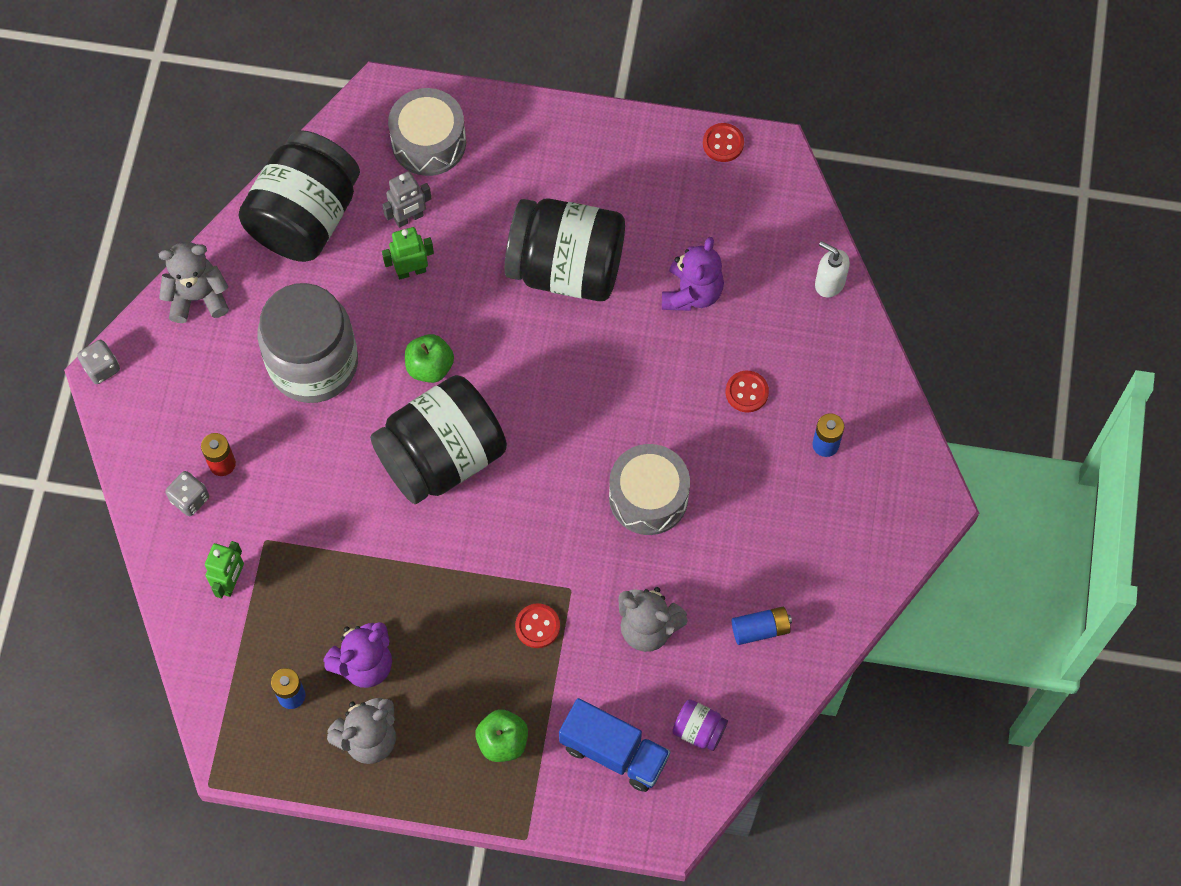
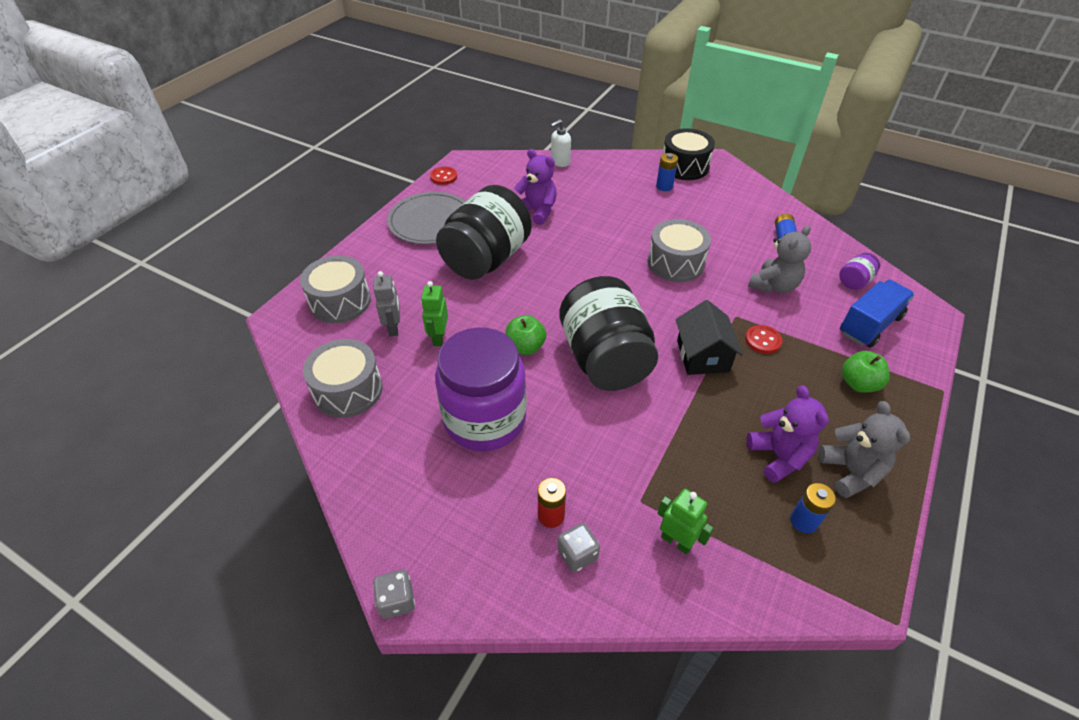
camera: 70 degrees left, 20 degrees down
grey teddy bear [159,242,229,323] -> none
black jar [238,130,360,262] -> grey drum [303,339,383,418]
grey jar [257,283,358,403] -> purple jar [435,327,527,451]
red button [726,371,769,412] -> none
none -> grey plate [387,192,466,244]
none -> black drum [663,128,715,180]
none -> black house [676,300,743,375]

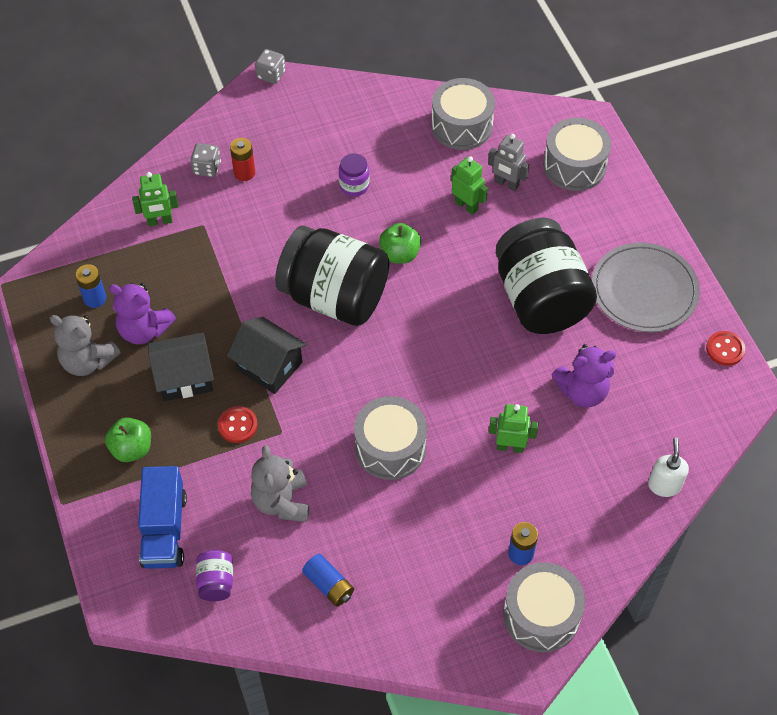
camera: 130 degrees right, 10 degrees up
purple jar [435,327,527,451] -> purple jar [339,153,370,196], size x0.40
black drum [663,128,715,180] -> grey drum [503,562,585,652]
none -> black house [148,332,214,402]
none -> green robot [489,404,538,453]

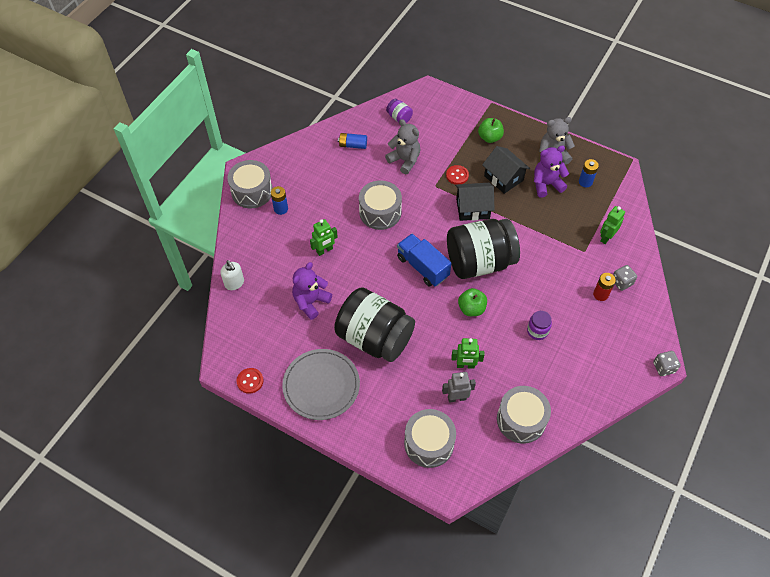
camera: 140 degrees right, 0 degrees up
blue truck [138,466,187,569] -> blue truck moved to [397,234,451,287]
black house [148,332,214,402] -> black house turned 75 degrees counterclockwise [482,146,530,194]

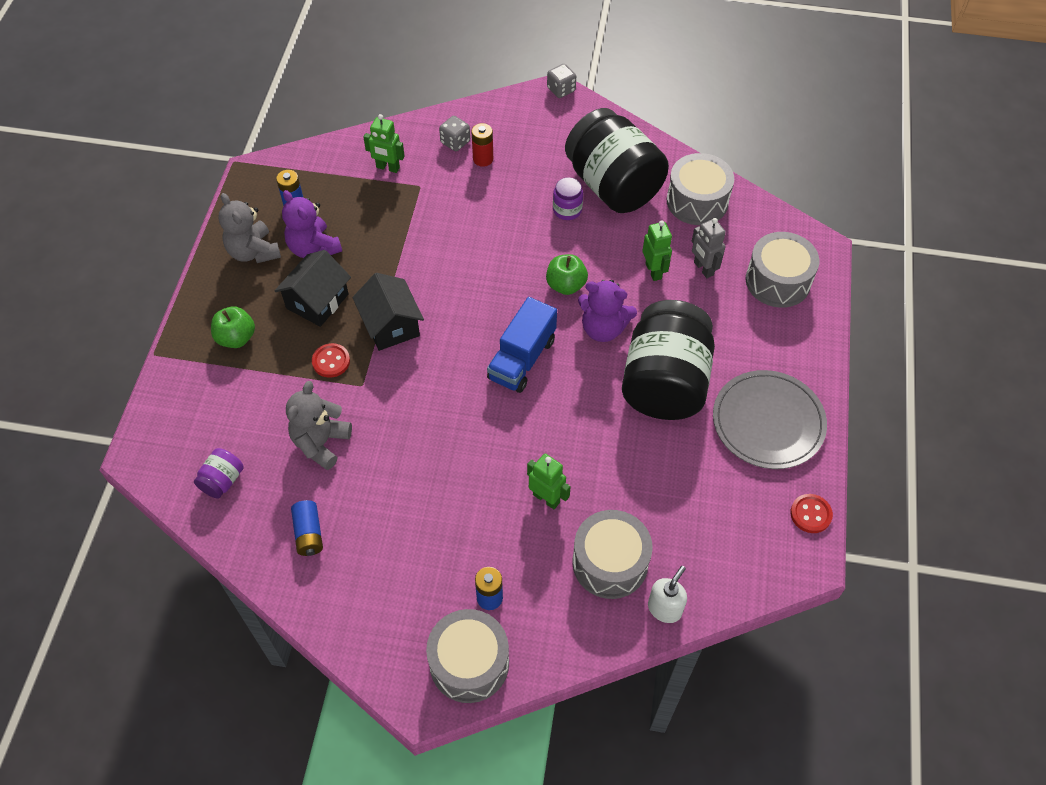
camera: 110 degrees left, 0 degrees up
purple teddy bear [292,262,332,320] -> purple teddy bear moved to [578,280,637,342]
grey drum [359,181,402,230] -> grey drum moved to [572,510,652,599]
black jar [447,219,520,279] -> black jar moved to [565,108,669,213]

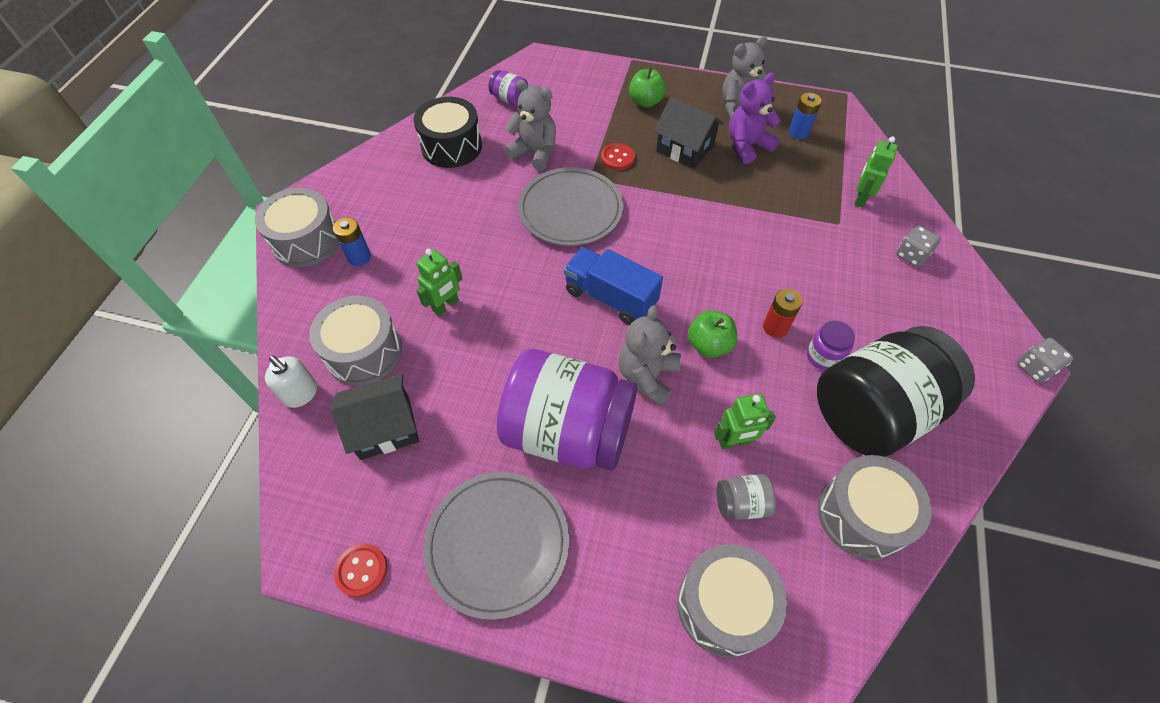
camera: 95 degrees right, 0 degrees up
blue battery [291,500,323,556] -> black drum [413,97,482,168]
black house [352,273,424,351] -> black house moved to [330,374,419,460]
red battery [472,123,493,167] -> red battery moved to [763,289,802,338]
purple teddy bear [578,280,637,342] -> grey teddy bear [619,305,681,406]
black jar [622,300,715,420] -> purple jar [497,349,637,471]
grey robot [692,218,726,278] -> grey jar [716,474,776,520]
none -> grey plate [518,167,623,246]

